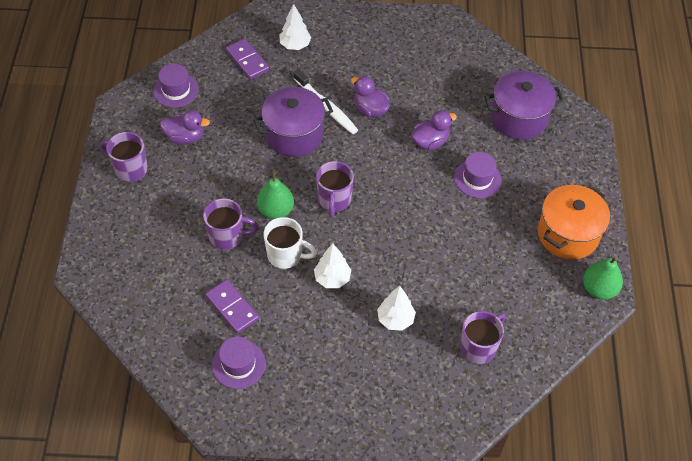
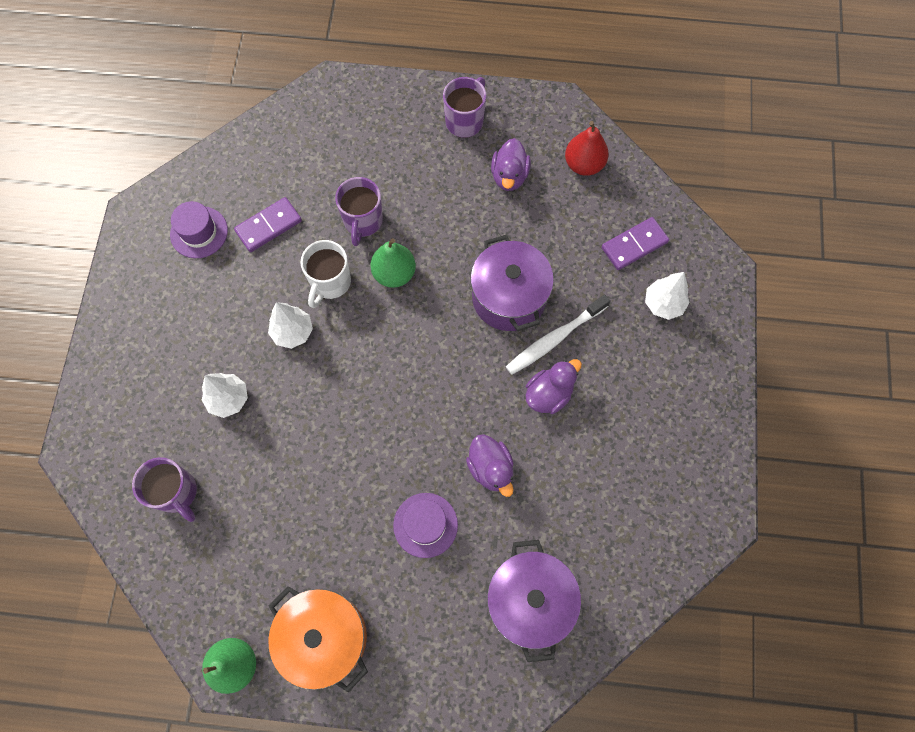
camera: 95 degrees right, 15 degrees up
purple hat [153,64,199,108] -> red pear [565,121,609,176]
purple mug [316,161,354,217] -> none

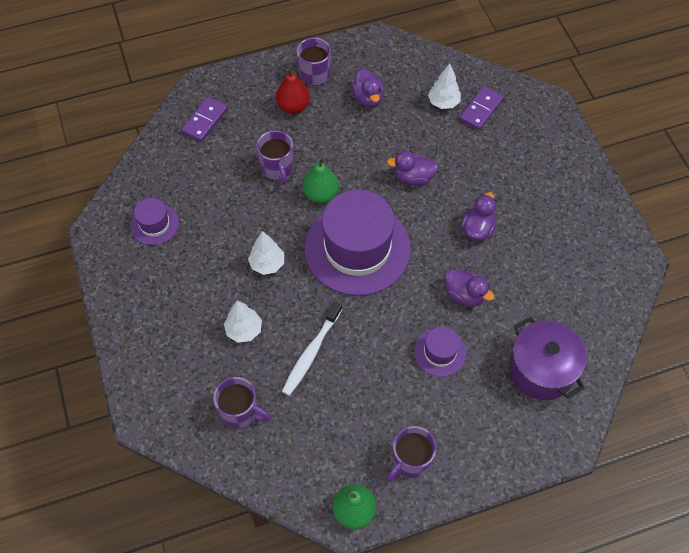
camera: 25 degrees left, 10 degrees down
purple domino [234,197,302,252] -> purple domino moved to [181,97,228,142]
orange pot [268,586,368,693] -> purple mug [386,426,437,482]
white mug [301,240,351,308] -> none
purple pot [470,235,554,331] -> purple duck [387,151,438,186]
white toothbrush [506,295,610,375] -> white toothbrush moved to [282,301,342,396]
red pear [565,121,609,176] -> red pear moved to [276,68,310,114]
white tree [645,272,689,320] -> white tree moved to [428,63,461,109]
none -> purple hat [304,190,411,296]

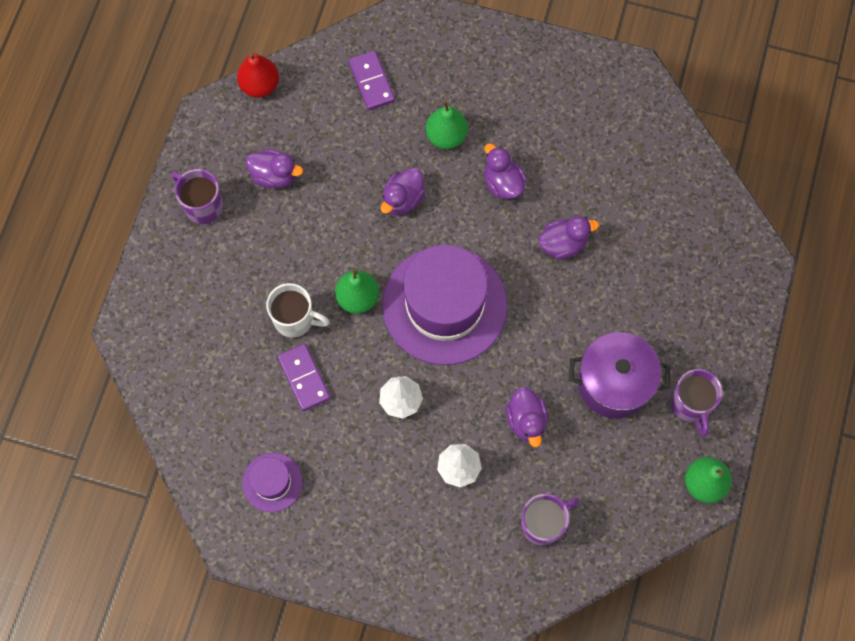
camera: 55 degrees left, 10 degrees up
purple domino [181,97,228,142] -> purple domino moved to [278,344,330,411]
purple mug [256,130,293,184] -> white mug [266,283,329,338]
red pear [276,68,310,114] -> red pear moved to [237,53,279,98]
white toothbrush [282,301,342,396] -> purple duck [506,387,548,447]
purple hat [414,326,466,377] -> none
white tree [428,63,461,109] -> none
purple pot [509,317,587,400] -> purple pot moved to [569,332,670,419]
none -> green pear [426,100,468,149]

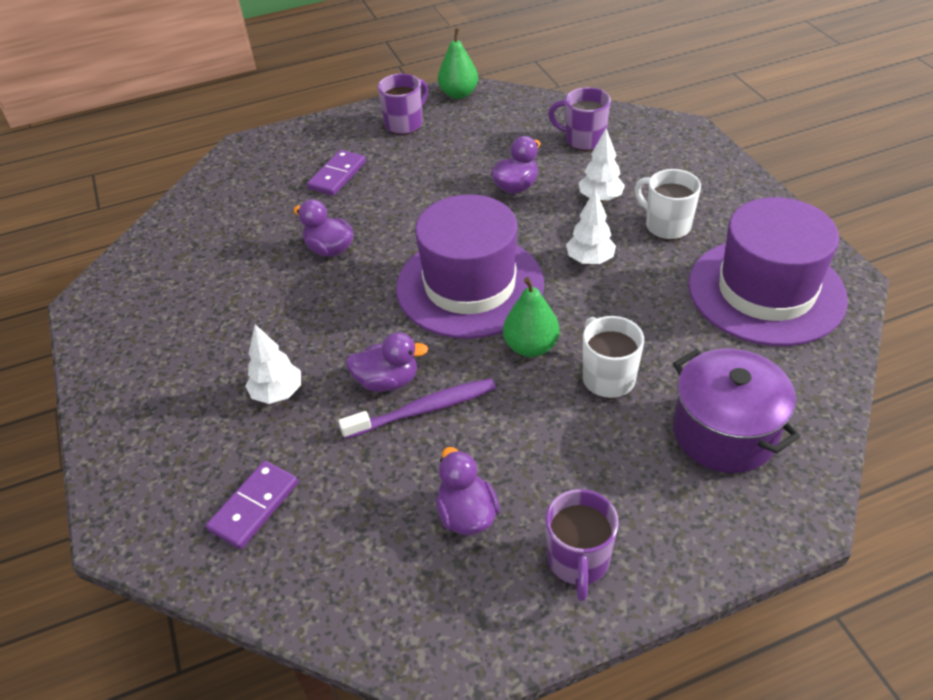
camera: 125 degrees left, 25 degrees down
red pear [237,53,279,98] -> none
purple hat [242,453,303,512] -> purple hat [688,197,848,346], size x2.17
purple domino [278,344,330,411] -> purple domino moved to [307,150,366,196]
green pear [426,100,468,149] -> white tree [245,324,301,404]
purple duck [484,143,527,199] -> none
purple pot [569,332,670,419] -> purple pot moved to [673,348,801,473]
none -> purple toothbrush [338,378,496,439]
none -> white mug [635,169,701,240]

